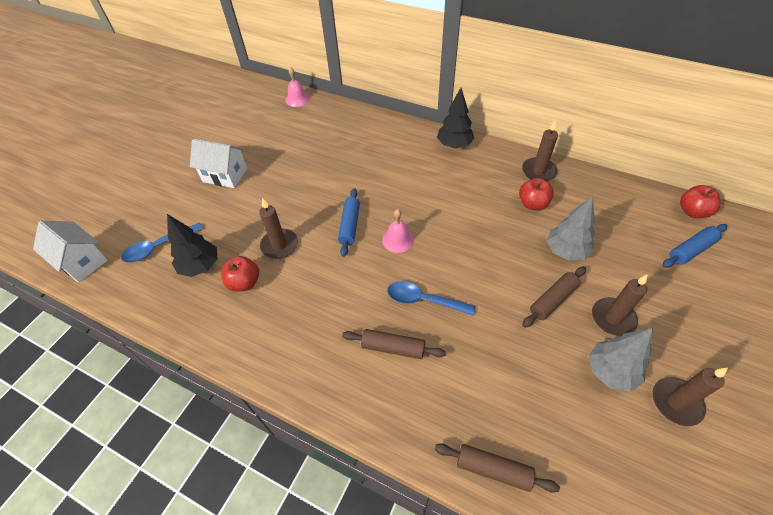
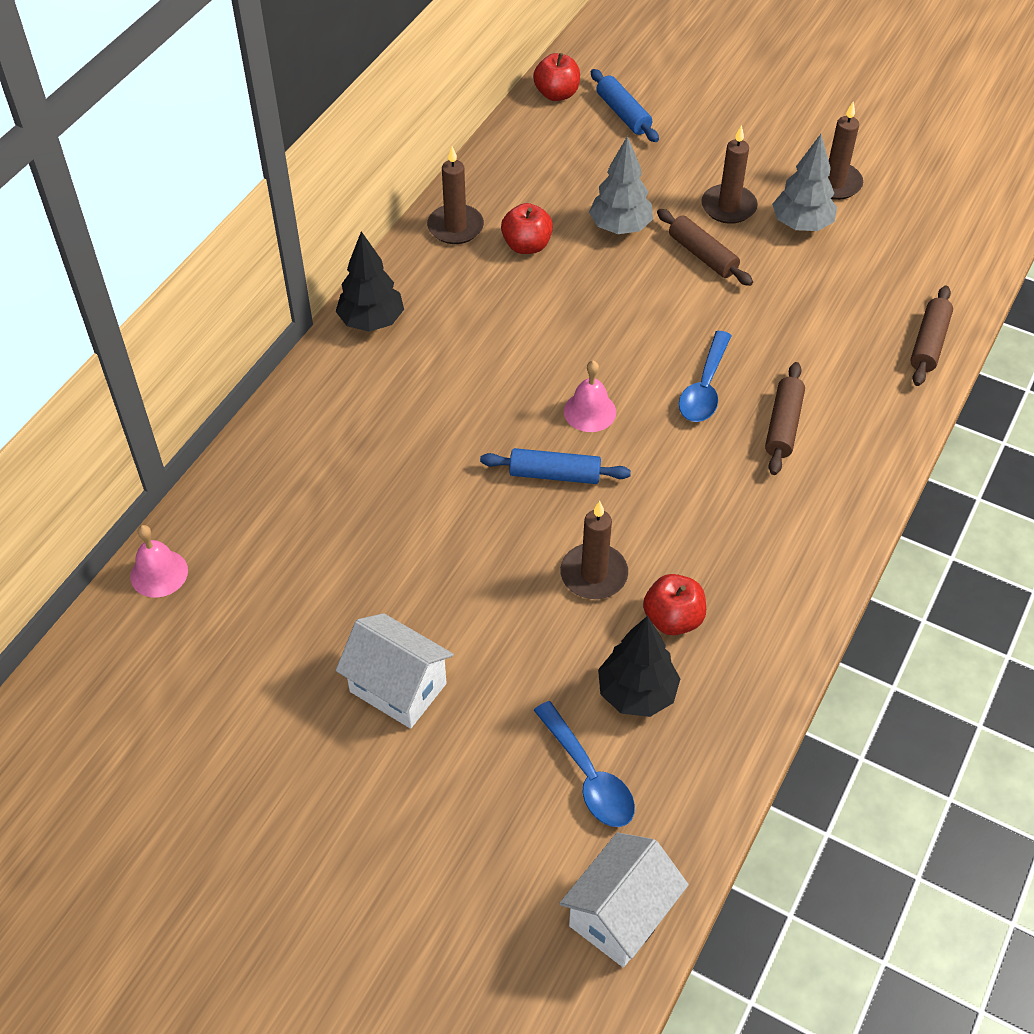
camera: 90 degrees left, 0 degrees up
white house [190,139,247,188] -> white house turned 75 degrees counterclockwise [336,613,454,729]

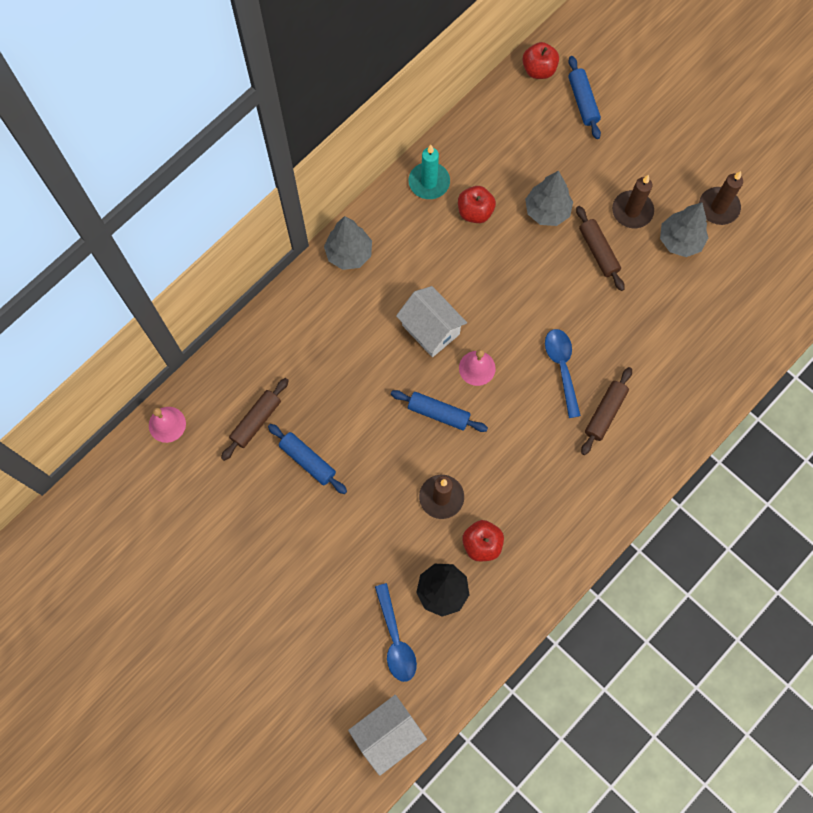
camera: 15 degrees right, 20 degrees up
black tree [336,231,404,332] -> grey tree [324,216,372,270]
white house [336,613,454,729] -> white house moved to [396,286,467,357]
brown candle [427,146,484,244] -> turquoise candle [409,145,450,199]
blue spoon [679,331,732,422] -> blue spoon turned 135 degrees clockwise [545,329,581,418]
brown rolling pin [910,286,953,386] -> brown rolling pin moved to [221,378,289,461]
none -> blue rolling pin [268,424,347,494]

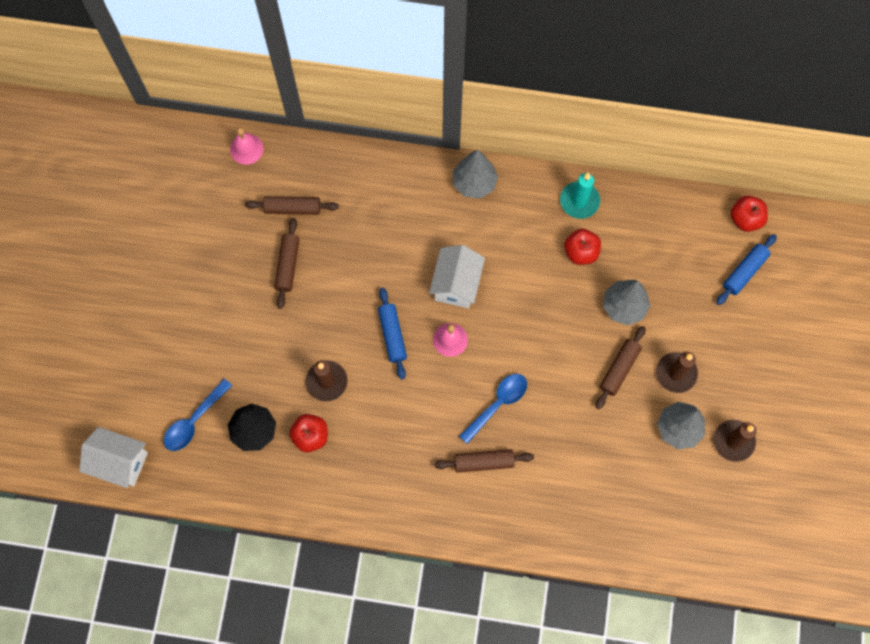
camera: 55 degrees right, 0 degrees up
blue rolling pin [268,424,347,494] -> brown rolling pin [274,218,300,309]

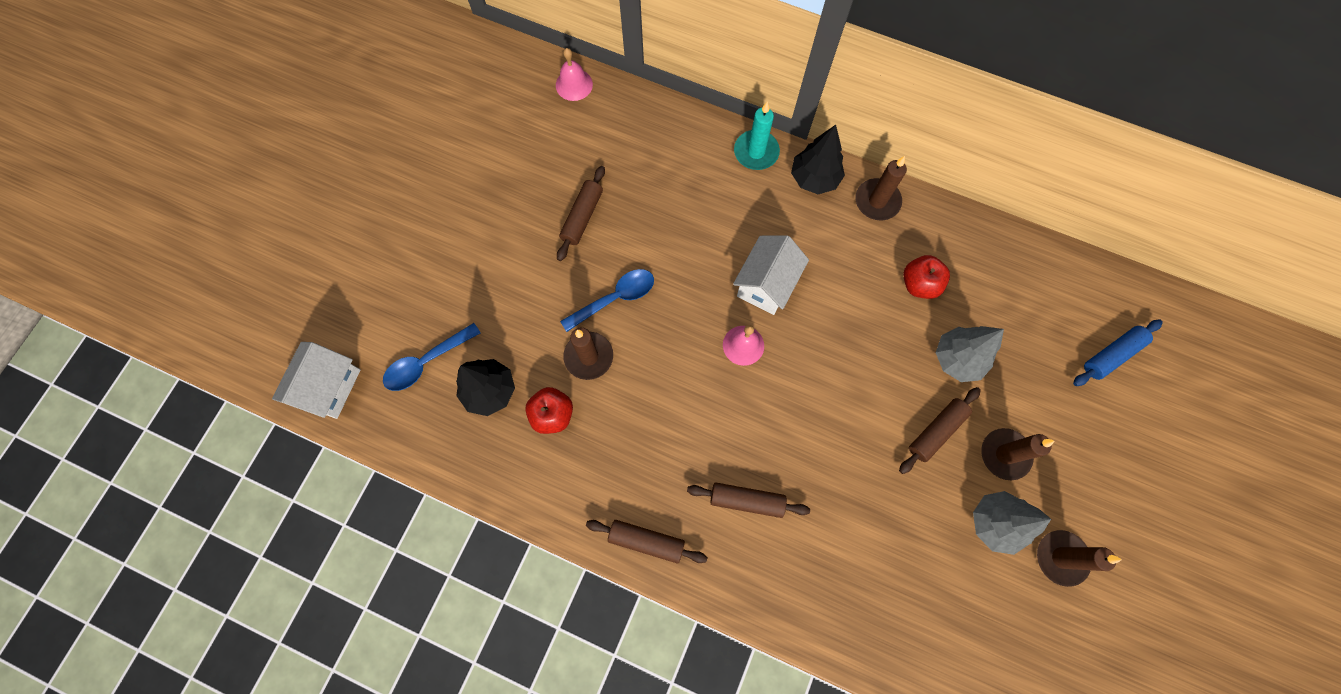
camera: 15 degrees right, 0 degrees up
white house [79,427,148,488] -> white house turned 75 degrees clockwise [272,342,361,419]
brown rolling pin [245,196,339,215] -> brown rolling pin moved to [586,520,708,563]
blue rolling pin [378,288,407,380] -> none
grey tree [453,150,498,199] -> black tree [791,125,845,194]
blue spoon [459,374,527,444] -> blue spoon moved to [560,269,654,332]
turquoise candle [560,173,600,219] -> turquoise candle moved to [734,102,780,170]
red apple [731,196,768,232] -> none
none -> brown candle [855,156,907,220]

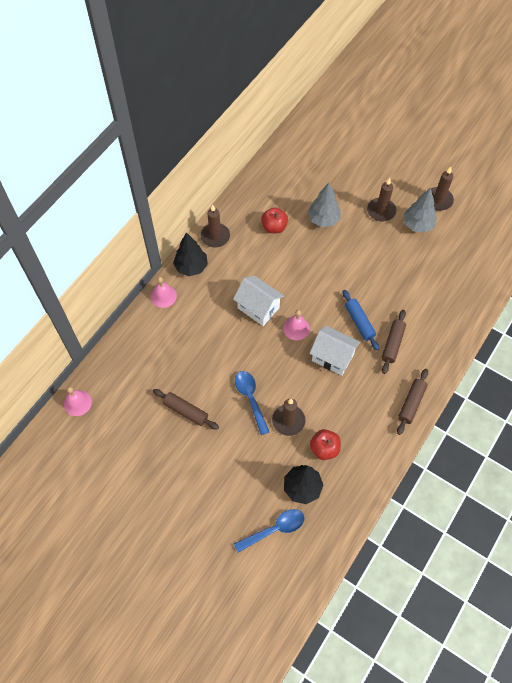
camera: 80 degrees left, 10 degrees down
white house [272,342,361,419] -> white house moved to [310,325,360,376]
blue spoon [383,323,481,391] -> blue spoon turned 90 degrees counterclockwise [234,509,305,553]
turquoise candle [734,102,780,170] -> pink bell [151,277,177,308]
brown rolling pin [899,387,981,474] -> none
blue rolling pin [1073,319,1163,386] -> blue rolling pin moved to [343,290,379,351]

